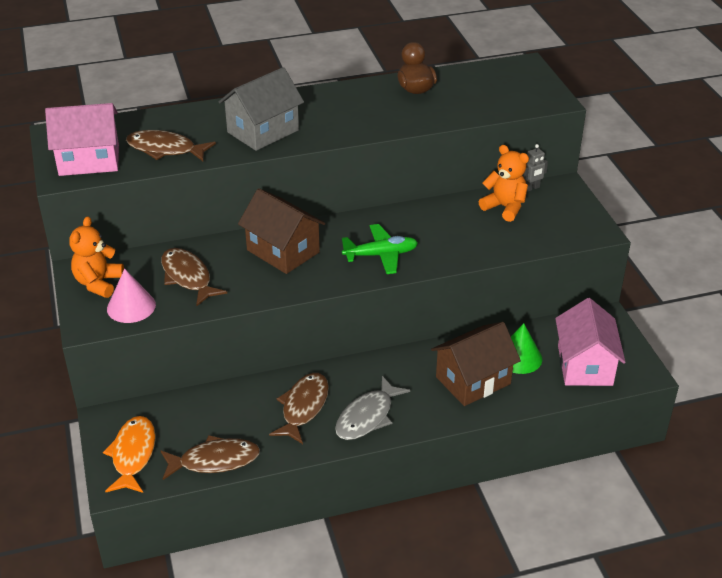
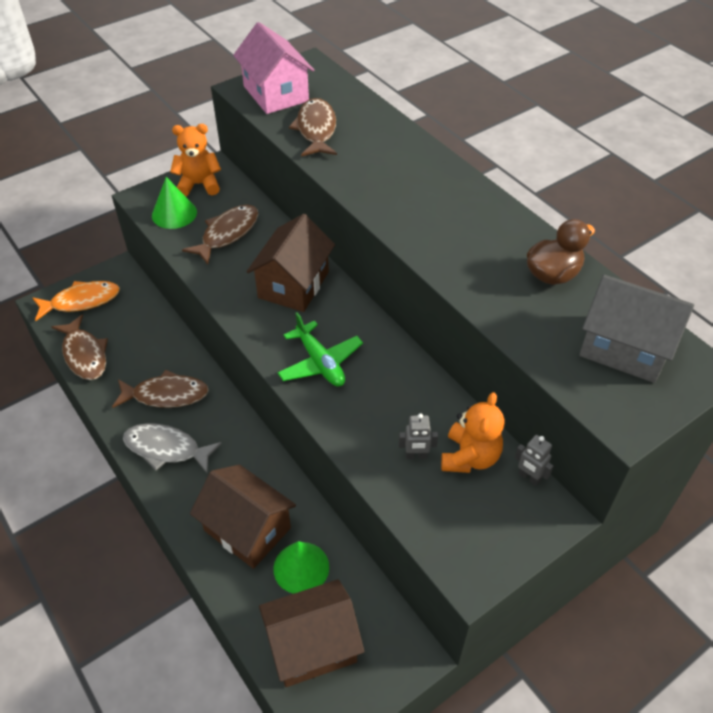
camera: 70 degrees right, 10 degrees up
pink cone [107,269,156,323] -> green cone [152,177,197,229]
grey house [219,67,304,151] -> grey house moved to [579,275,694,383]
pink house [555,298,626,386] -> brown house [259,579,364,687]
none -> grey robot [399,413,438,459]

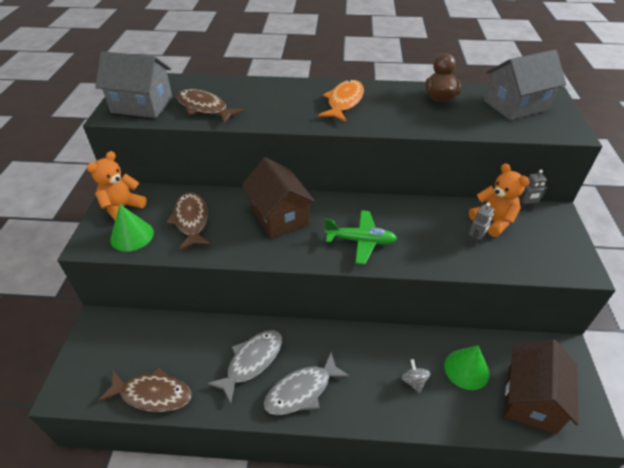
camera: 50 degrees left, 5 degrees down
orange fish [33,281,120,321] -> orange fish moved to [318,80,364,122]
brown fish [112,370,209,408] -> grey fish [207,330,282,404]
brown house [190,464,296,569] -> grey spinning top [401,359,431,393]
pink house [233,22,314,114] -> grey house [95,51,173,118]

